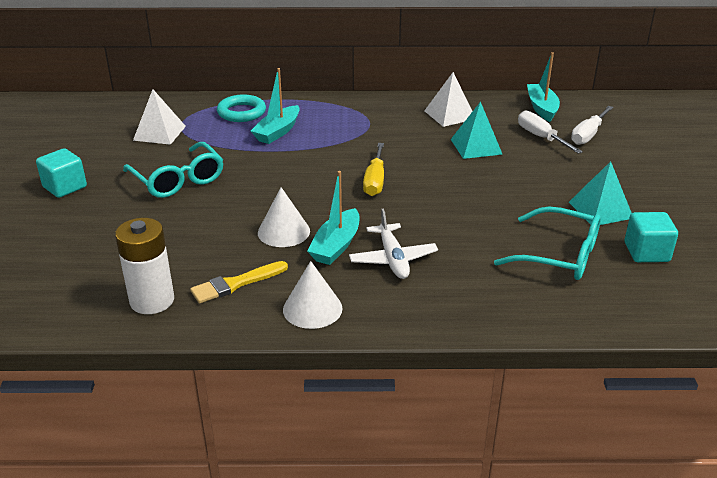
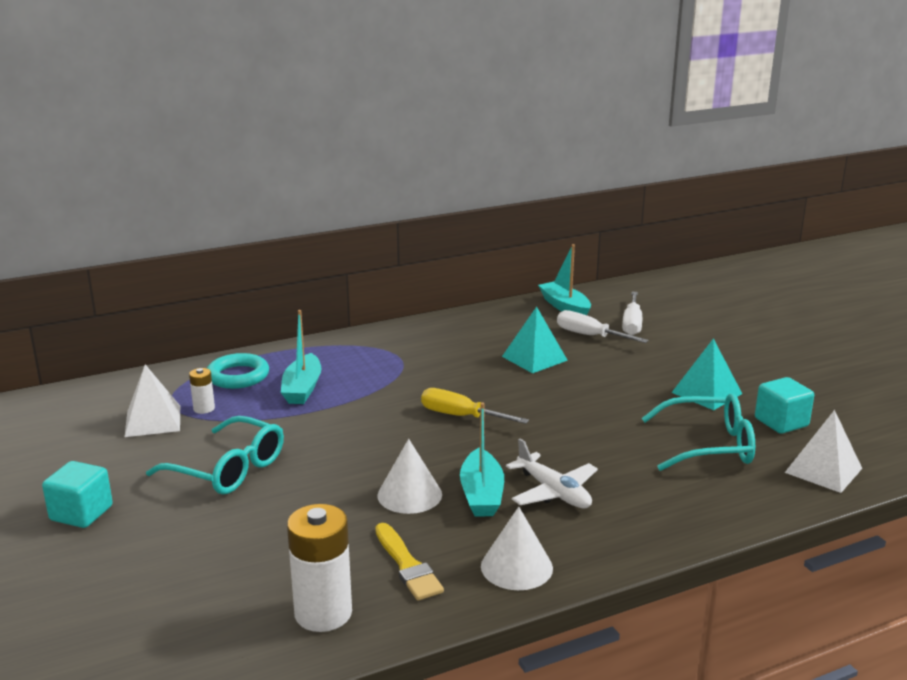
camera: 25 degrees left, 10 degrees down
yellow brush [190,261,288,303] -> yellow brush turned 60 degrees counterclockwise [375,523,444,600]
yellow screwdriver [363,143,384,196] -> yellow screwdriver turned 135 degrees clockwise [421,388,529,424]
white pyramid [424,72,473,127] -> white pyramid moved to [785,410,862,493]
none -> white battery [189,368,215,414]

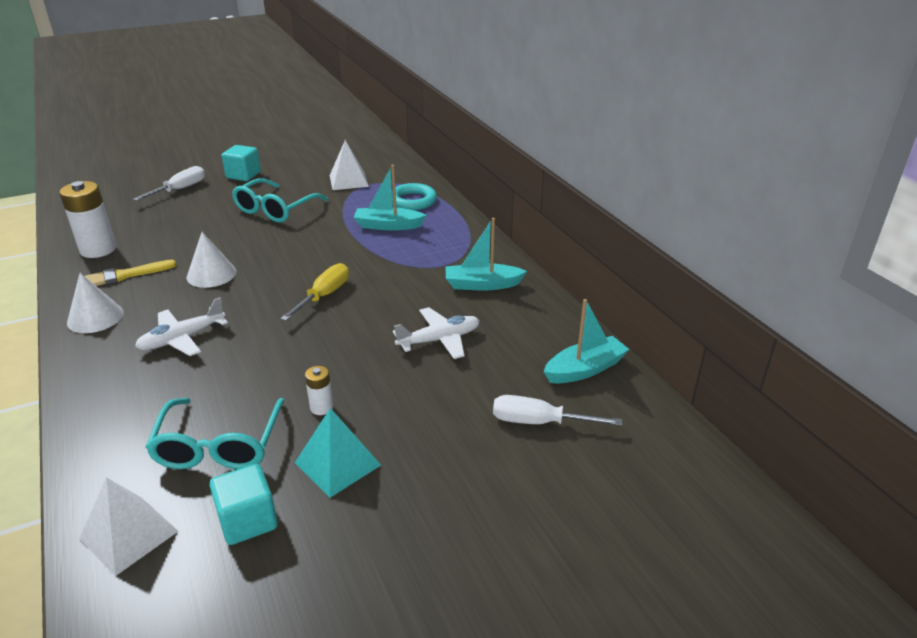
camera: 90 degrees right, 10 degrees up
white battery [189,368,215,414] -> white battery moved to [305,366,333,415]
turquoise boat [460,403,504,517] -> turquoise boat moved to [446,218,527,291]
turquoise pyramid [502,307,568,373] -> white plane [393,307,479,359]
white screwdriver [557,310,648,343] -> white screwdriver moved to [133,166,205,201]

